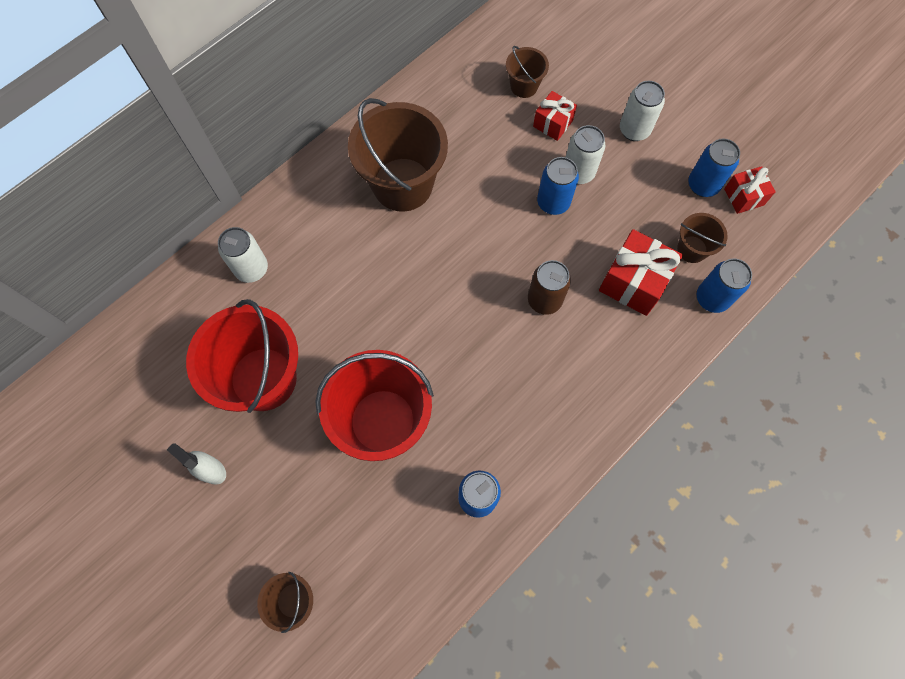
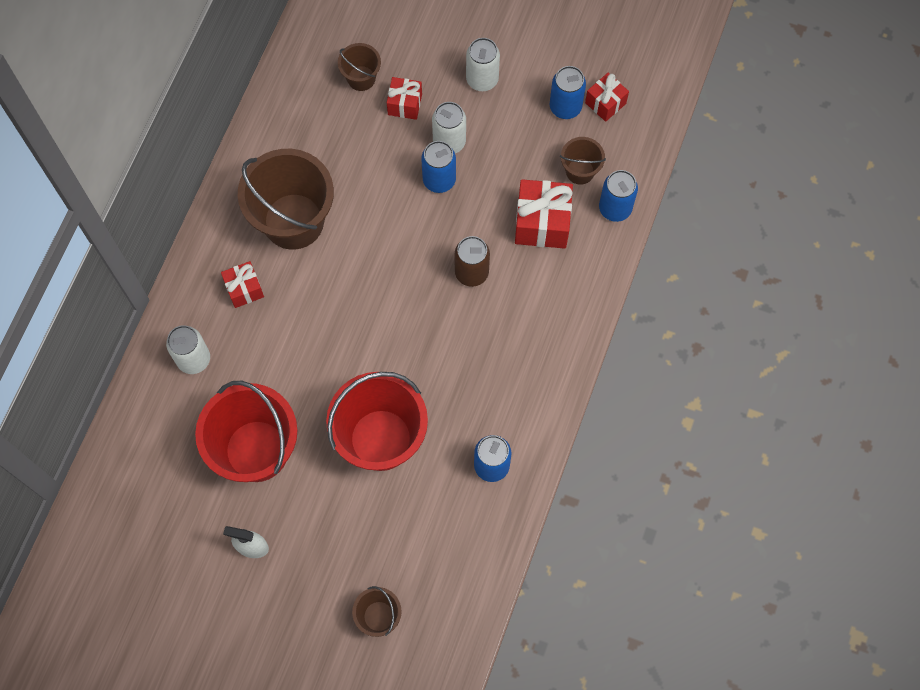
camera: 25 degrees left, 0 degrees up
none -> red gift [221,261,264,308]

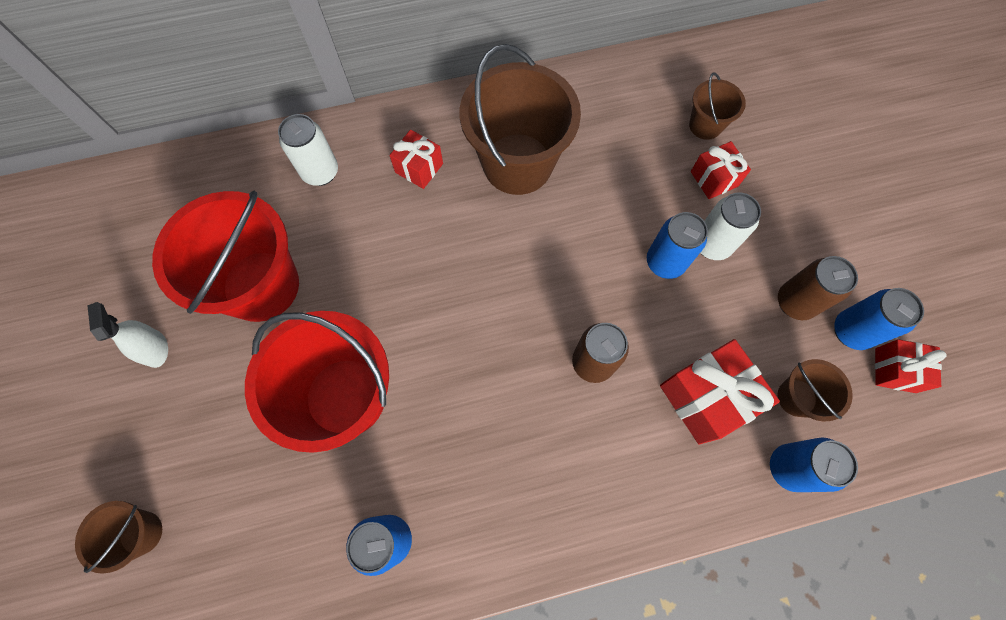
camera: 55 degrees right, 0 degrees up
white can [466,38,500,91] -> none
none -> brown can [778,256,858,320]

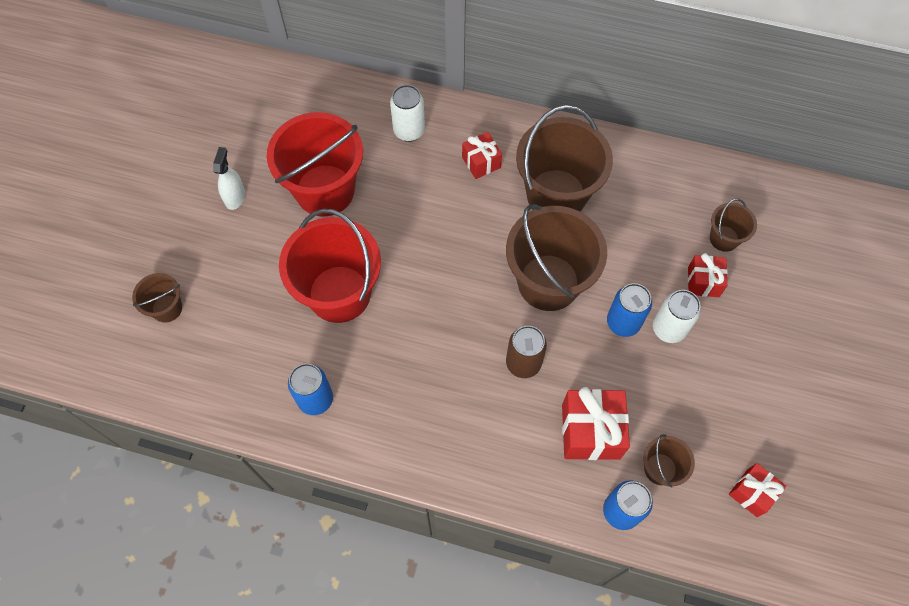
camera: 30 degrees right, 5 degrees down
brown can [778,256,858,320] -> none
blue can [835,288,924,350] -> none
none -> brown bucket [506,204,607,311]

